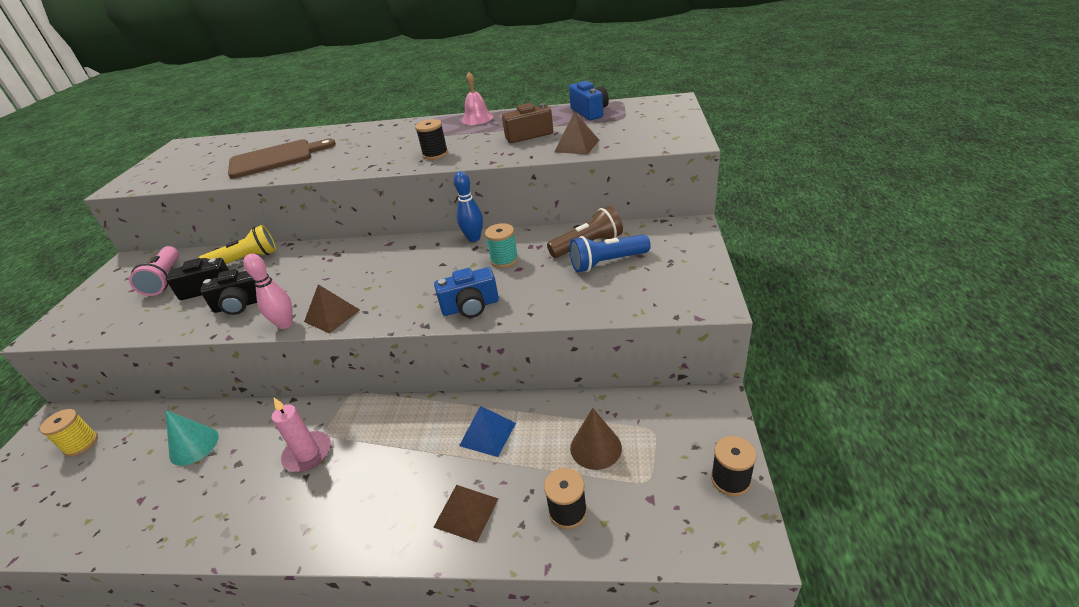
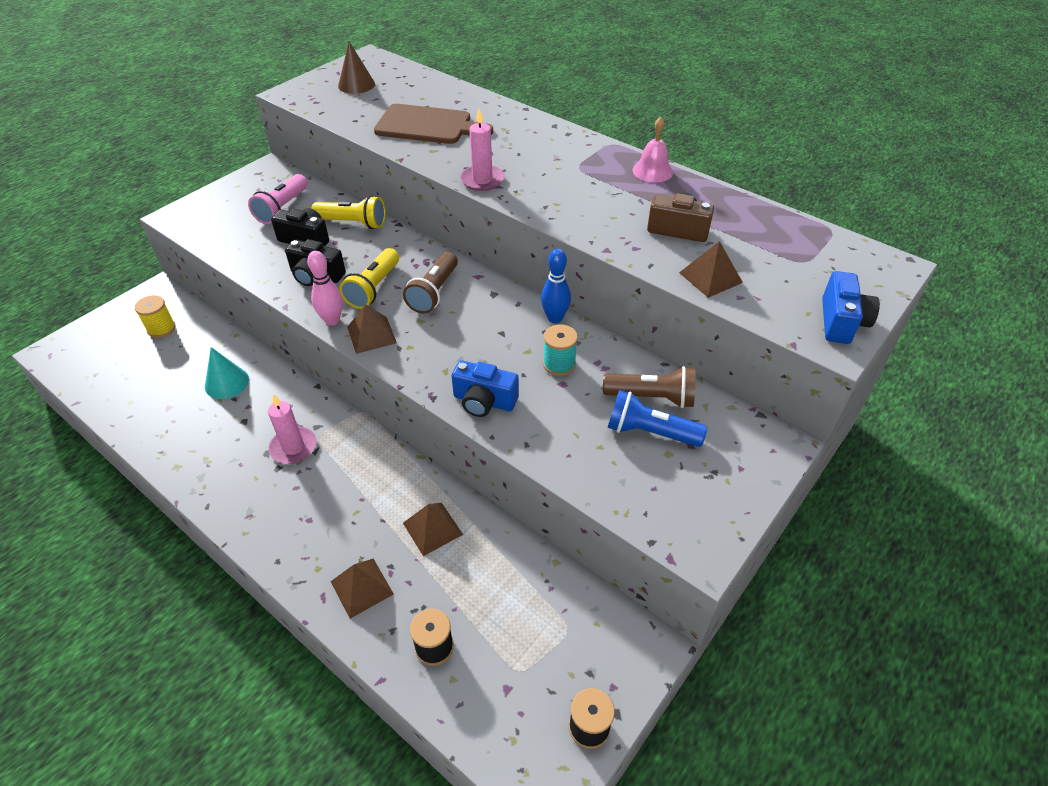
camera: 30 degrees right, 10 degrees up
black spool [415,119,448,160] -> none
blue pyramid [459,406,516,457] -> brown pyramid [403,503,463,556]
blue camera [569,81,609,120] -> blue camera moved to [822,271,880,344]
brown cone [570,408,622,470] -> brown cone moved to [338,41,375,94]
none -> yellow flashlight [339,248,399,309]
none -> brown flashlight [403,252,458,314]
none -> pink candle [460,109,505,191]

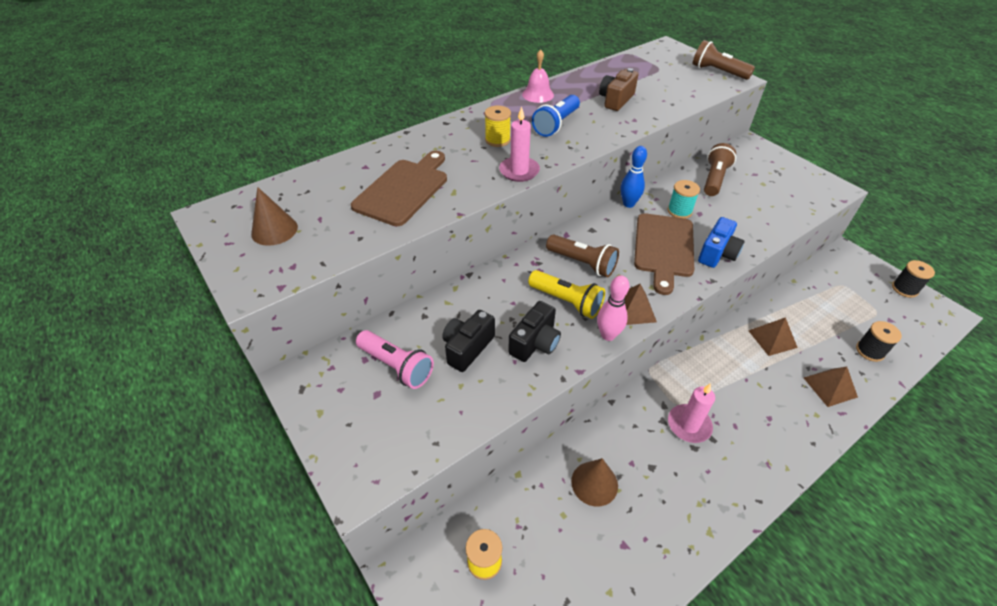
camera: 75 degrees left, 0 degrees up
turquoise cone [205,347,249,399] -> brown cone [571,458,618,506]
yellow flashlight [311,195,386,229] -> none
blue flashlight [607,390,707,447] -> blue flashlight moved to [532,95,580,137]
brown pyramid [679,241,743,298] -> none
blue camera [822,271,880,344] -> brown flashlight [693,40,755,80]
none -> yellow spool [485,105,511,147]
none -> brown cutting board [634,213,694,295]

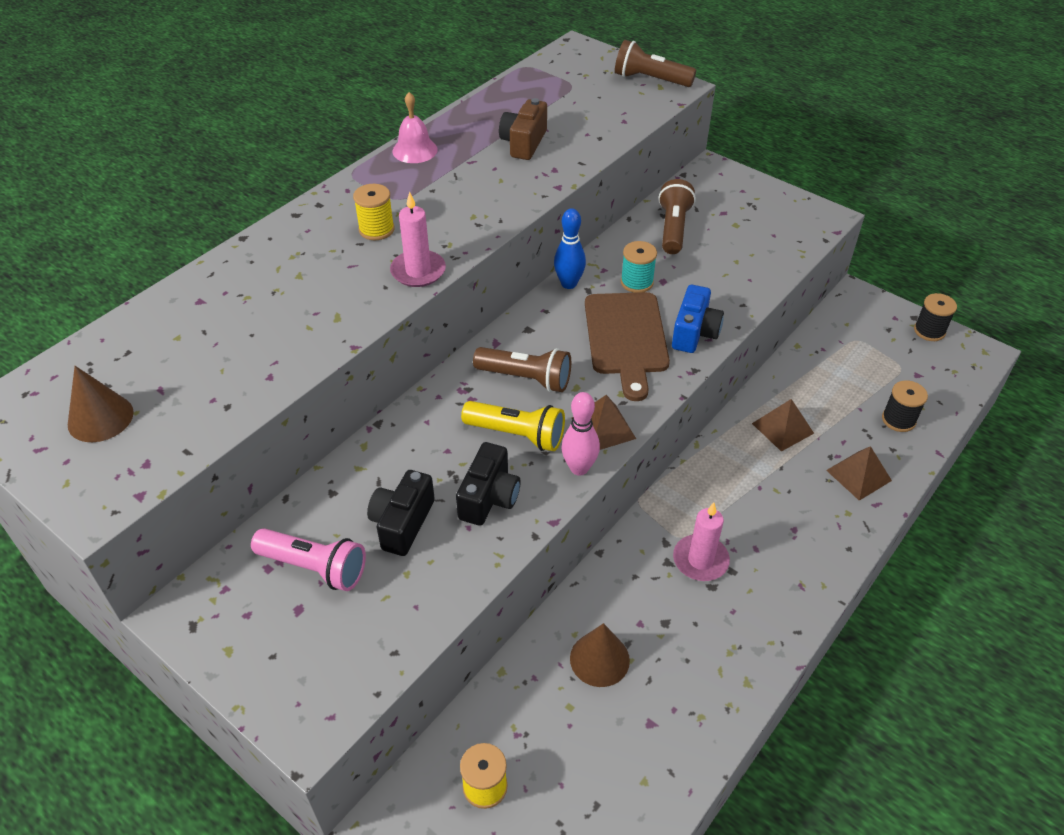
camera: 15 degrees left, 0 degrees up
brown cutting board [351,151,447,226] -> none
blue flashlight [532,95,580,137] -> none

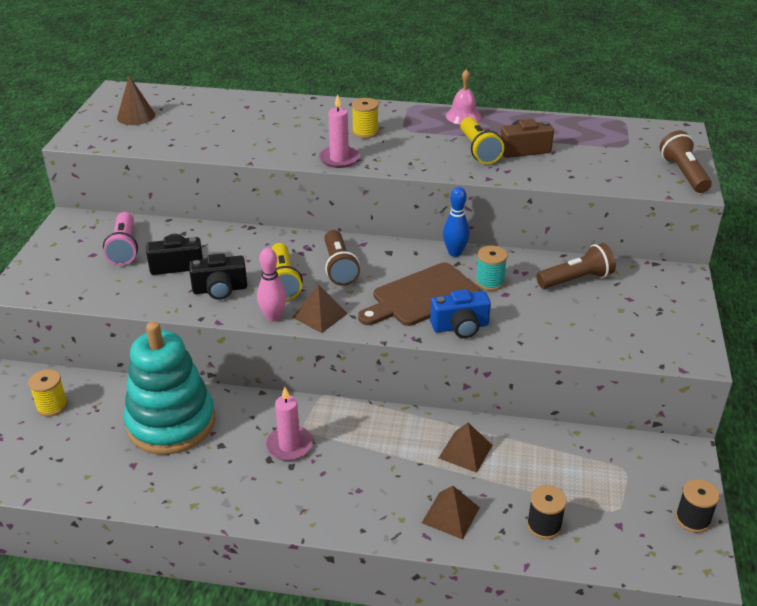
camera: 60 degrees right, 10 degrees down
brown cone [570,623,630,687] -> turquoise stacking toy [124,321,215,455]
none -> yellow flashlight [460,117,504,164]

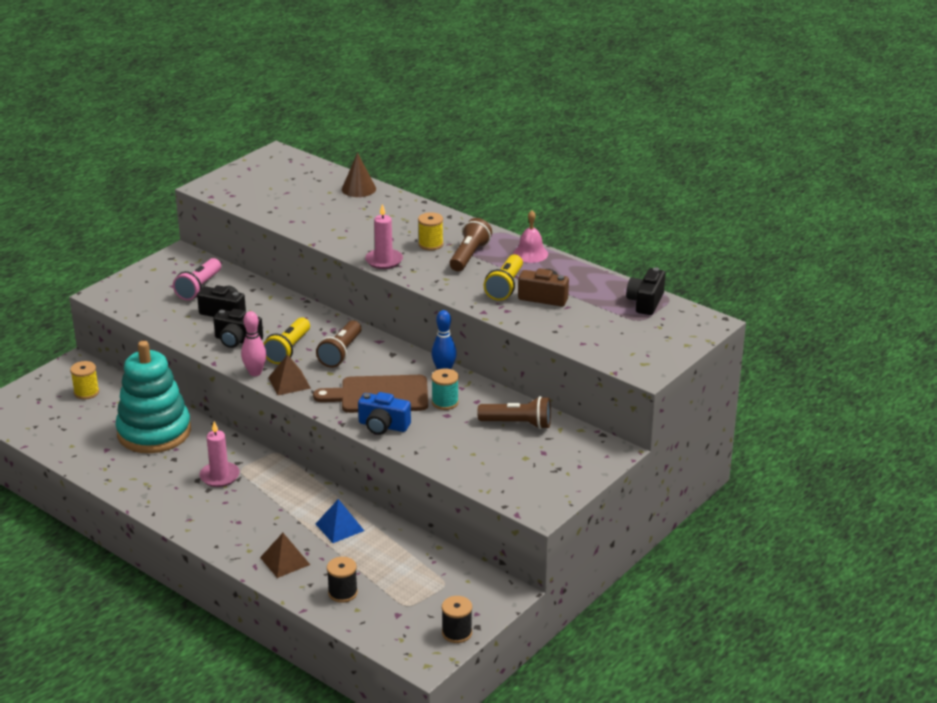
camera: 30 degrees right, 5 degrees down
brown cone [117,76,155,125] -> brown cone moved to [342,153,376,197]
brown pyramid [439,423,493,473] -> blue pyramid [316,499,364,543]
brown flashlight [660,131,712,193] -> brown flashlight moved to [450,218,492,271]
none -> black camera [626,267,665,315]

